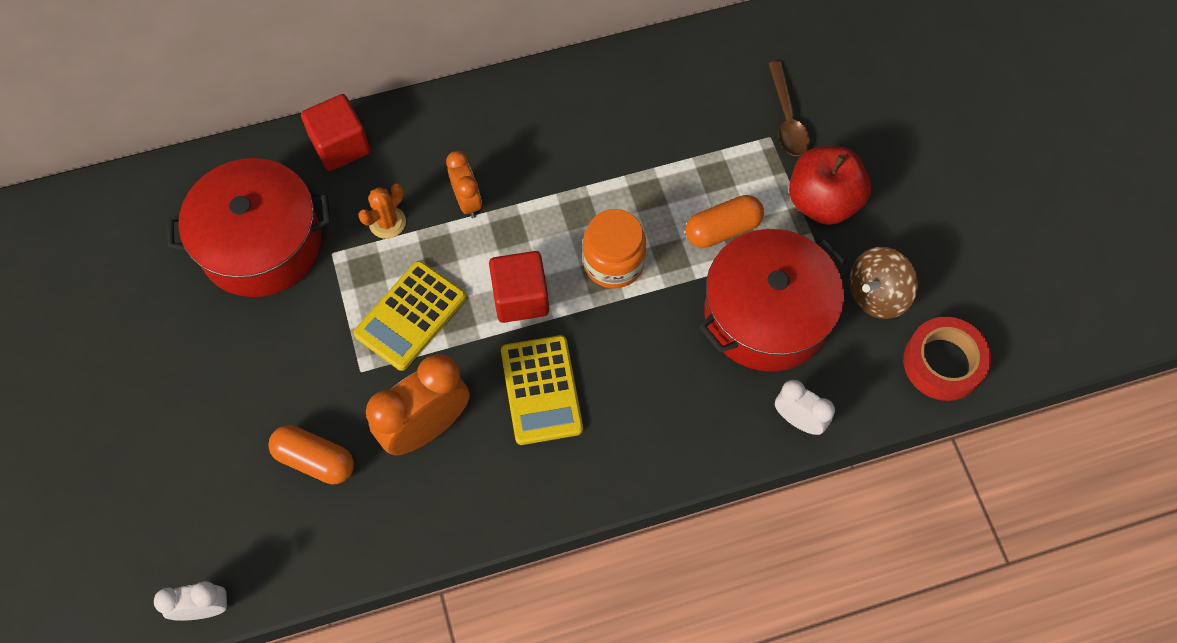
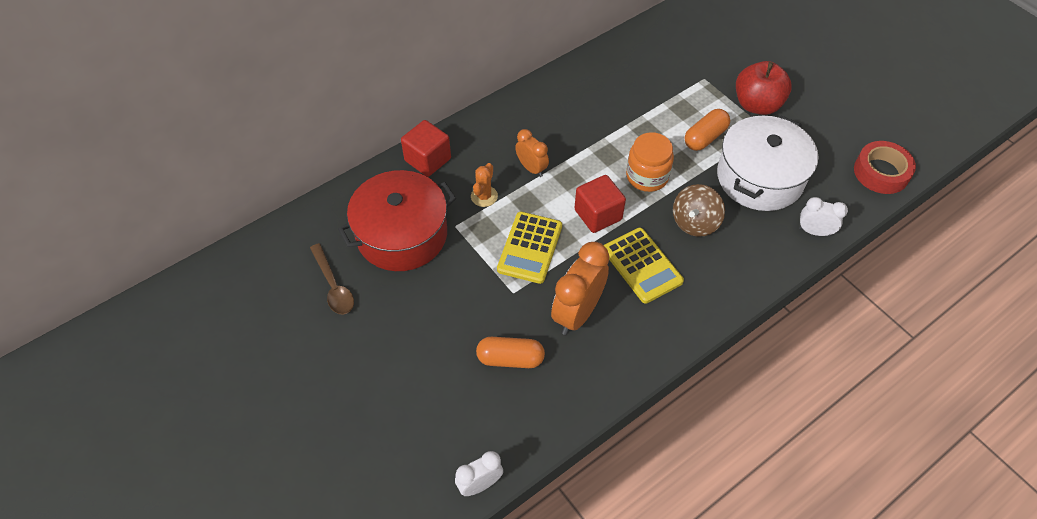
camera: 20 degrees left, 10 degrees down
red pot [699,229,846,372] -> white pot [717,115,819,211]
brown spoon [768,61,810,156] -> brown spoon moved to [310,243,354,315]
brown spinning top [850,247,918,319] -> brown spinning top moved to [673,184,725,237]

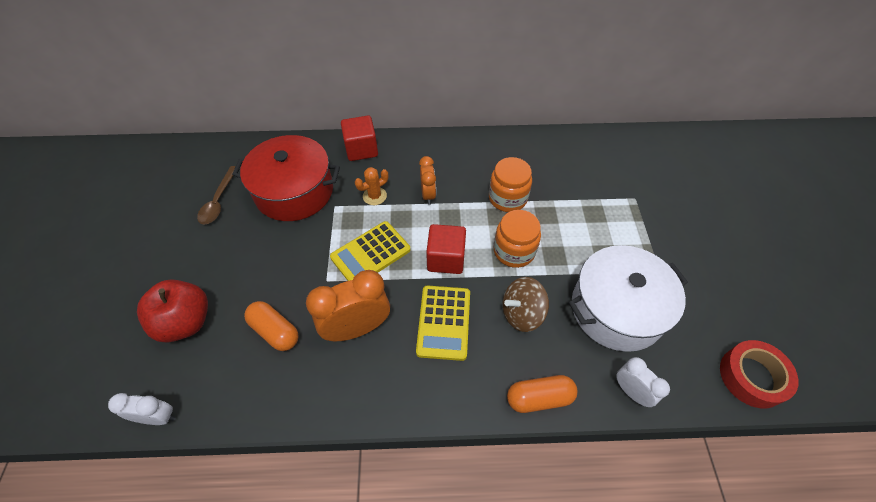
camera: 35 degrees right, 0 degrees up
orange capsule [685,109,730,151] -> orange capsule moved to [507,375,578,413]
red apple [736,61,792,115] -> red apple moved to [137,280,208,342]
none -> orange jar [489,157,532,212]

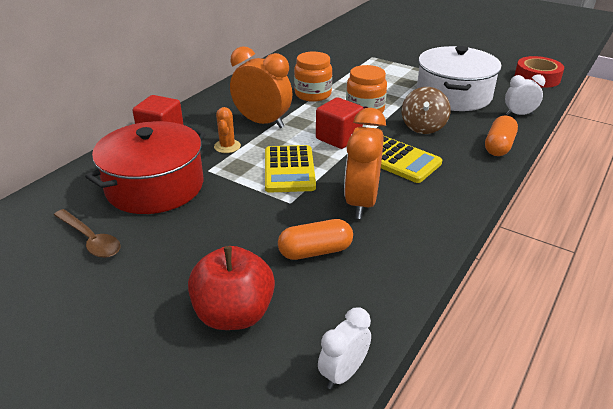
camera: 55 degrees left, 20 degrees down
orange clock [419,156,436,205] -> orange clock [230,46,293,128], size x1.74

